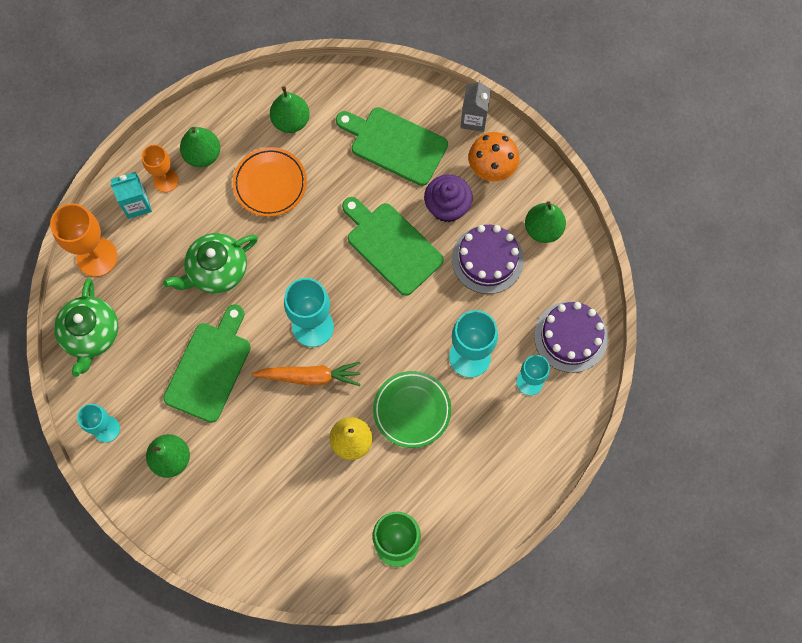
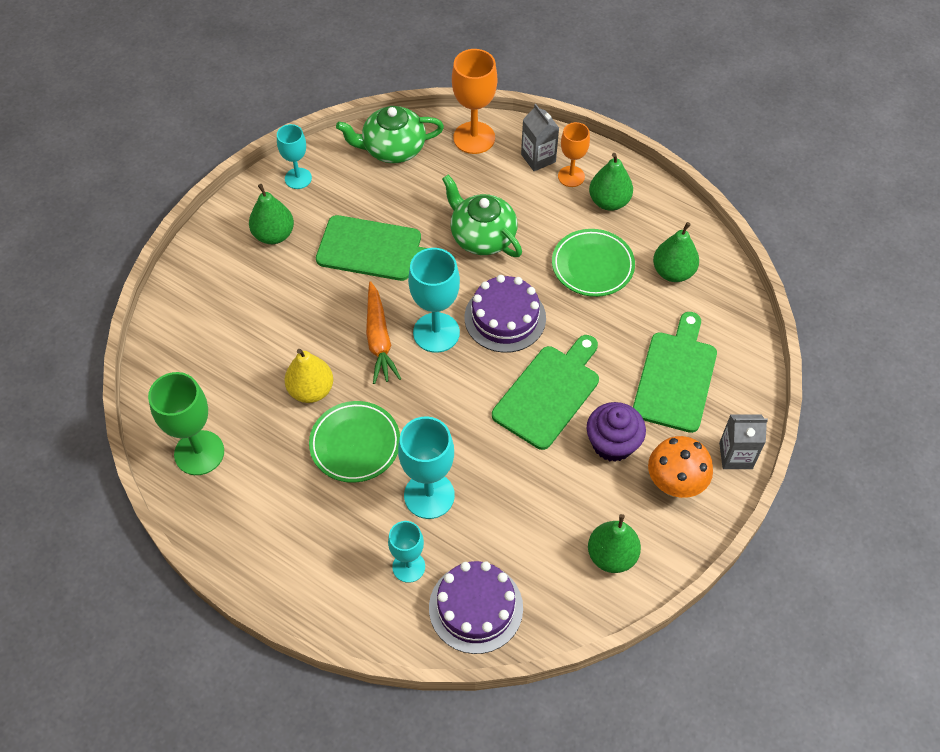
camera: 80 degrees right, 15 degrees down
turquoise carton [110,172,152,219] -> grey carton [521,104,559,171]
orange plate [233,147,307,217] -> green plate [552,229,635,297]
purple cake [452,225,524,294] -> purple cake moved to [464,275,546,353]

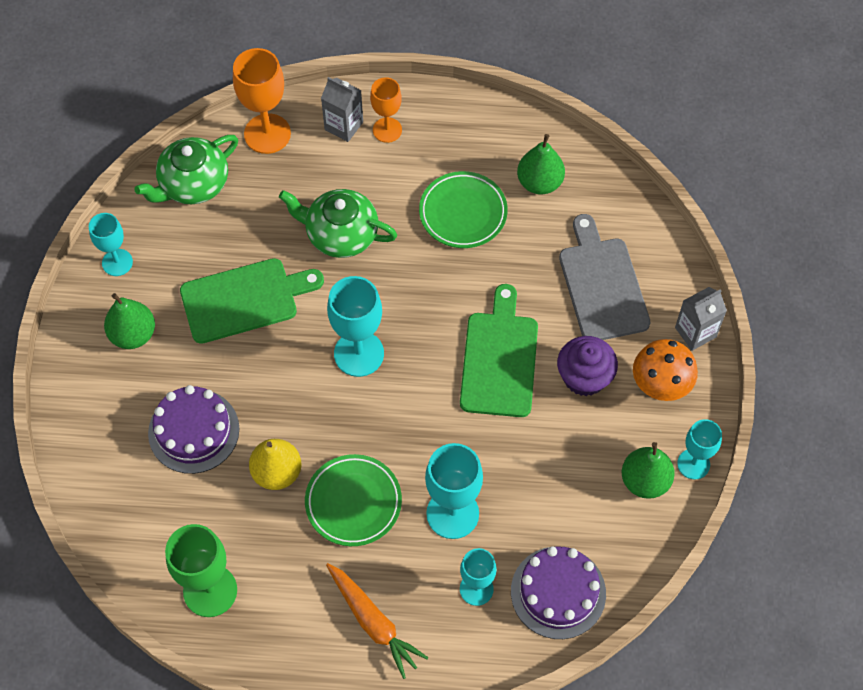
camera: 30 degrees left, 5 degrees up
orange carrot [366,281,401,384] -> orange carrot moved to [326,563,429,679]
purple cake [464,275,546,353] -> purple cake moved to [148,385,239,474]
green pear [589,153,633,211] -> none
green cutting board [633,312,717,433] -> grey cutting board [559,214,650,340]
none -> turquoise goblet [677,419,722,480]

